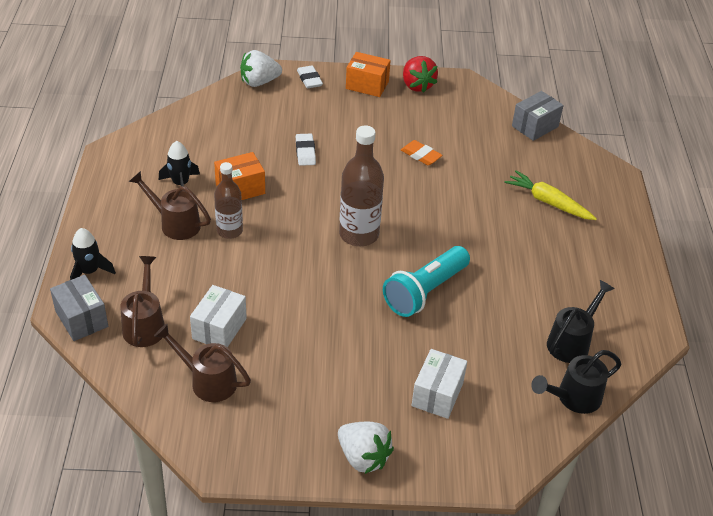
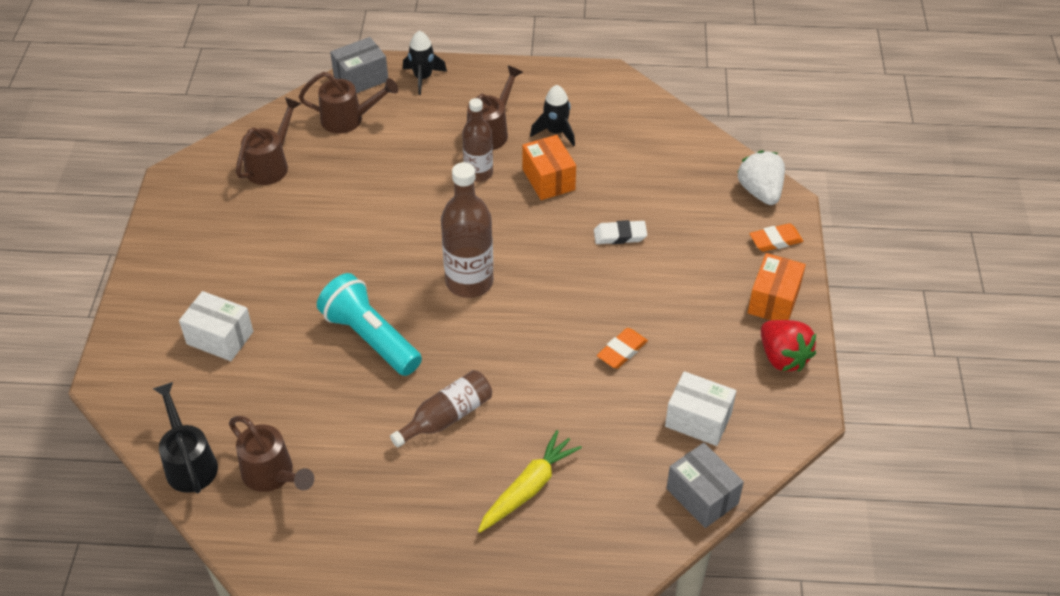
camera: 95 degrees right, 5 degrees up
white box [190,285,247,348] -> white box moved to [665,371,736,446]
white eraser [297,65,323,88] -> orange eraser [749,223,803,252]
white strawberry [338,422,394,474] -> none
red strawberry [403,56,438,93] -> red strawberry turned 105 degrees counterclockwise [761,320,816,372]
black watering can [547,280,615,363] -> brown watering can [229,416,314,492]
none -> brown bottle [390,370,492,448]

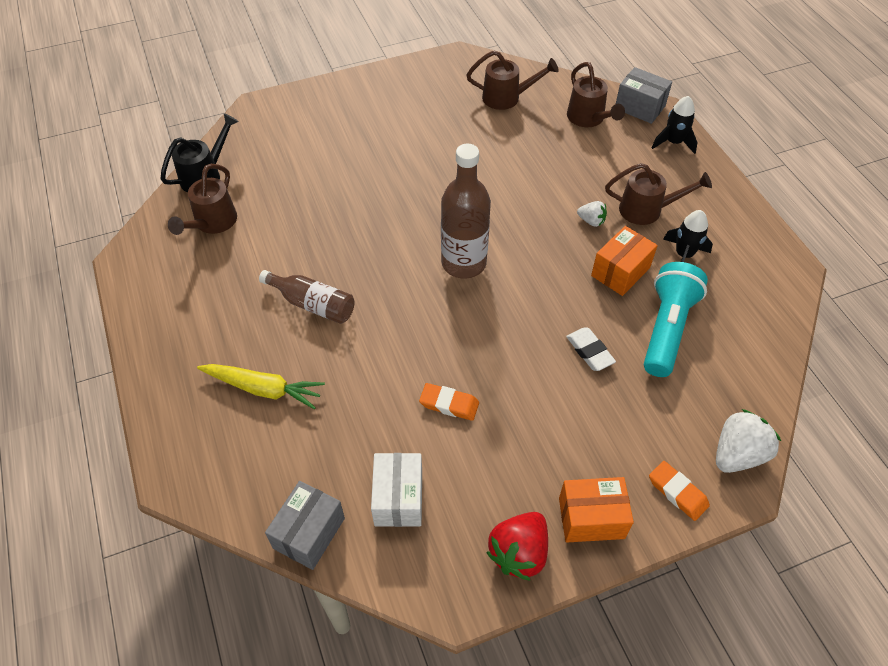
camera: 65 degrees right, 5 degrees up
white box [179,291,253,361] -> none
turquoise flashlight [317,273,422,376] -> turquoise flashlight moved to [644,262,708,377]
brown bottle [462,98,493,182] -> white strawberry [577,201,607,227]

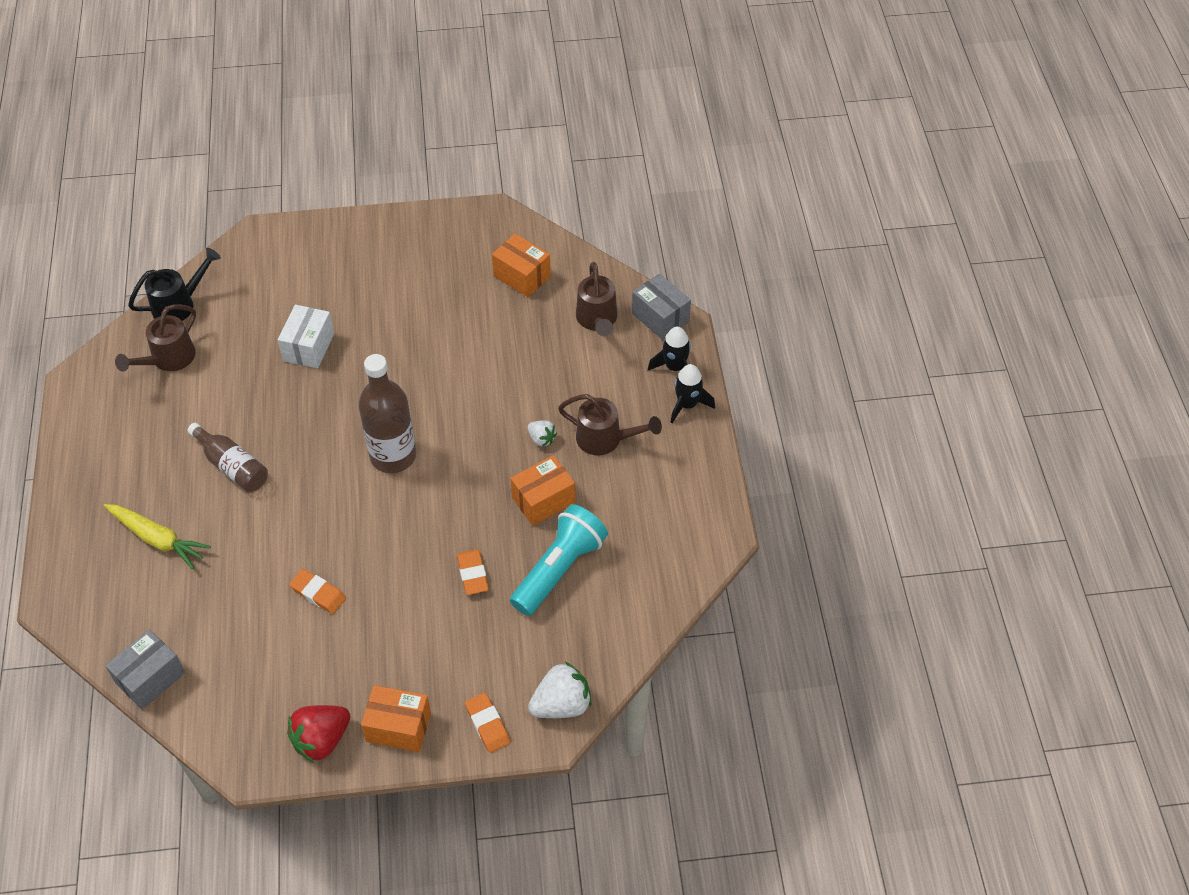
camera: 15 degrees right, 0 degrees up
white box [371,453,422,527] -> white box moved to [277,305,334,369]
brown watering can [466,51,559,110] -> orange box [492,234,551,297]
white eraser [566,328,616,371] -> orange eraser [457,549,489,595]
black rocket [663,210,713,262] -> black rocket moved to [670,364,715,423]

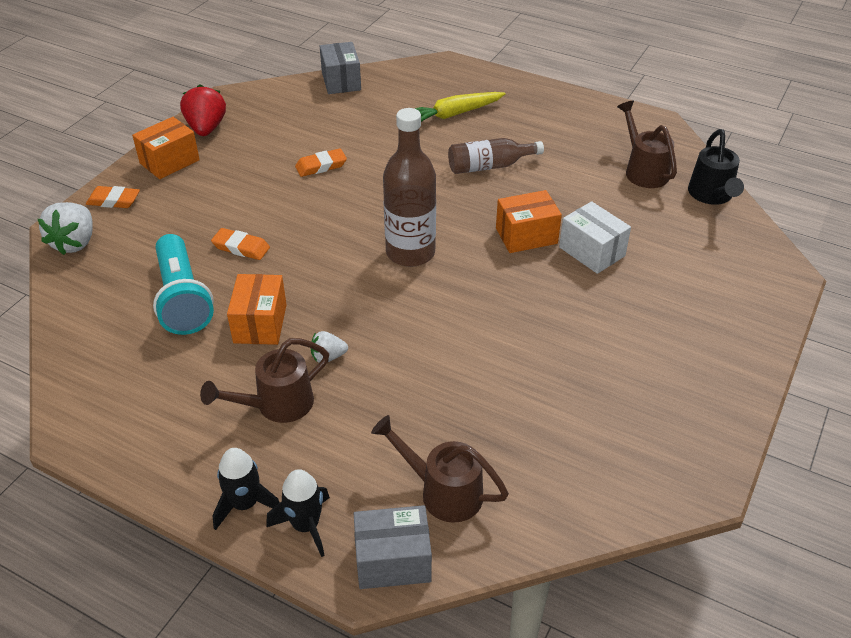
camera: 125 degrees right, 10 degrees down
orange box [492,234,551,297] -> orange box moved to [496,190,562,253]

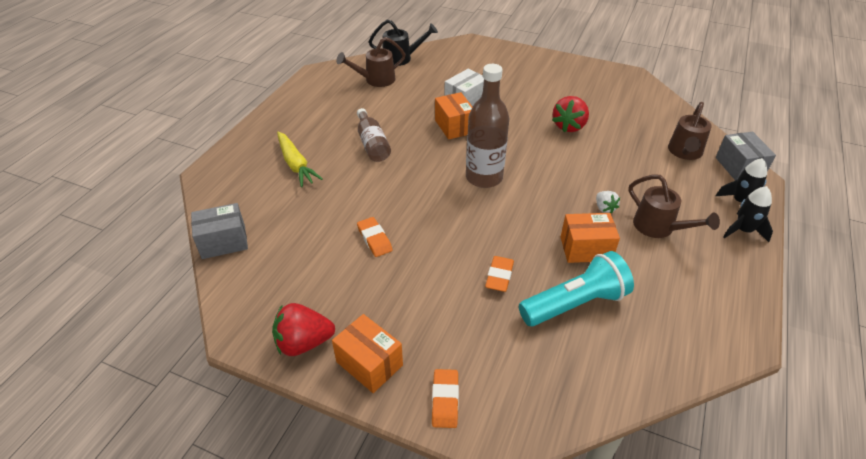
camera: 95 degrees left, 0 degrees up
white strawberry [38,202,93,255] -> none
none -> red strawberry [552,96,589,132]

